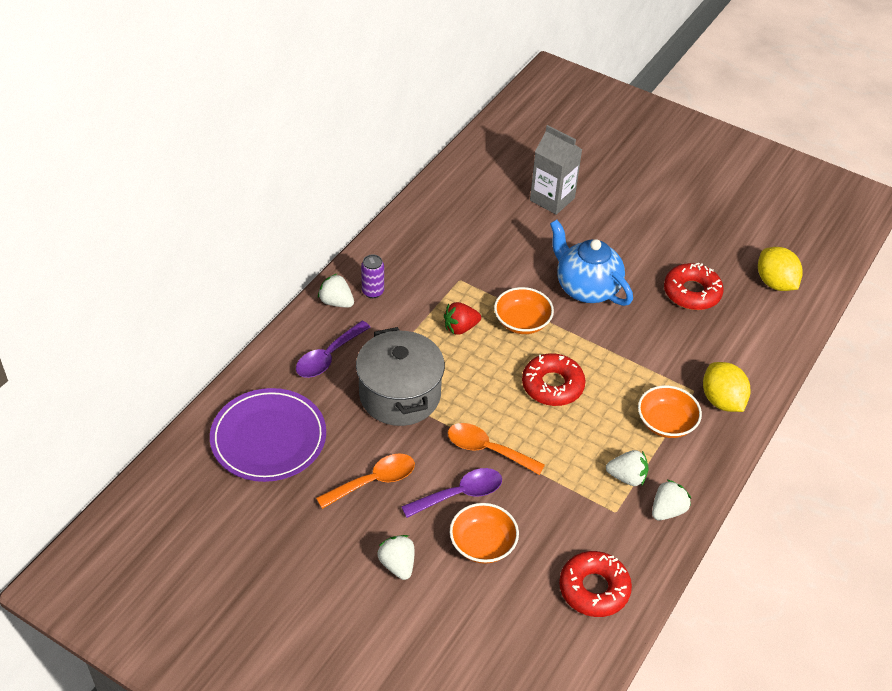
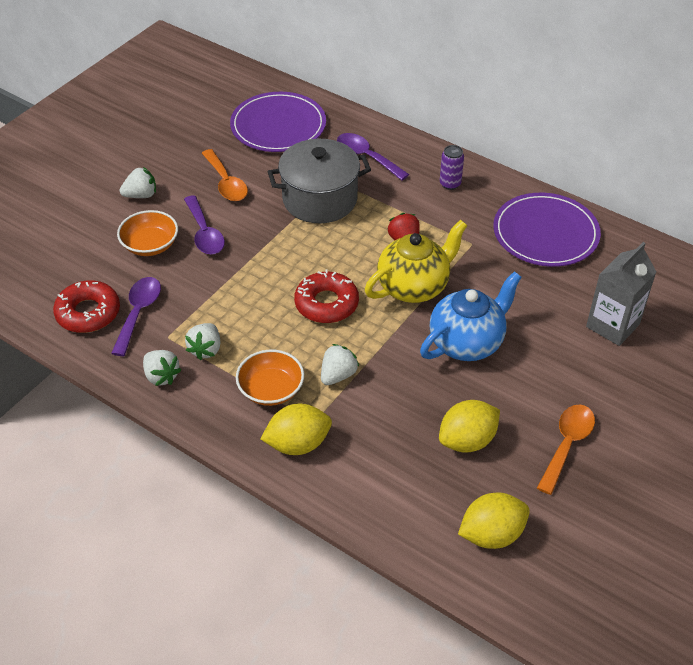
camera: 95 degrees right, 0 degrees up
white strawberry [318,274,354,308] -> white strawberry moved to [321,344,359,385]
orange spoon [448,423,545,475] -> orange spoon moved to [537,404,595,495]
orange bowl [494,287,554,334] -> yellow teapot [365,220,468,303]
red donut [664,263,724,310] -> yellow lemon [439,400,500,453]
none -> purple spoon [111,277,161,356]
none -> purple plate [493,193,601,267]

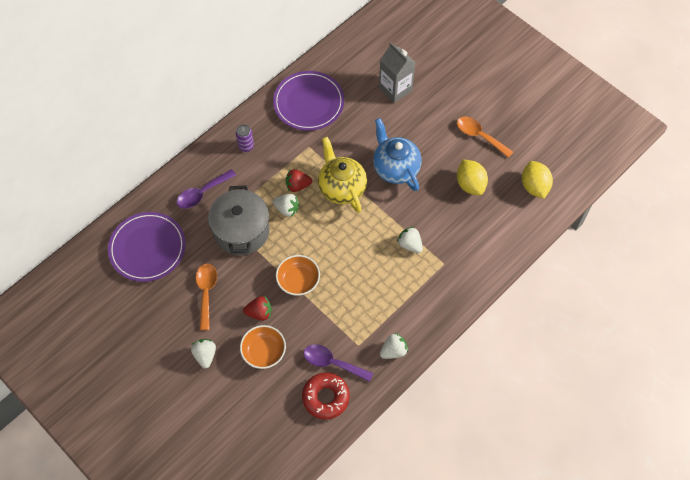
camera: 80 degrees left, 15 degrees up
purple spoon [184,195,225,254] -> red strawberry [243,296,272,321]
white strawberry [185,323,221,360] -> white strawberry moved to [273,194,300,217]
orange spoon [202,149,248,201] -> orange spoon turned 75 degrees counterclockwise [196,263,217,330]
orange bowl [236,350,304,406] -> orange bowl moved to [276,255,320,296]
yellow lemon [261,404,332,455] -> none
red donut [294,270,359,323] -> none

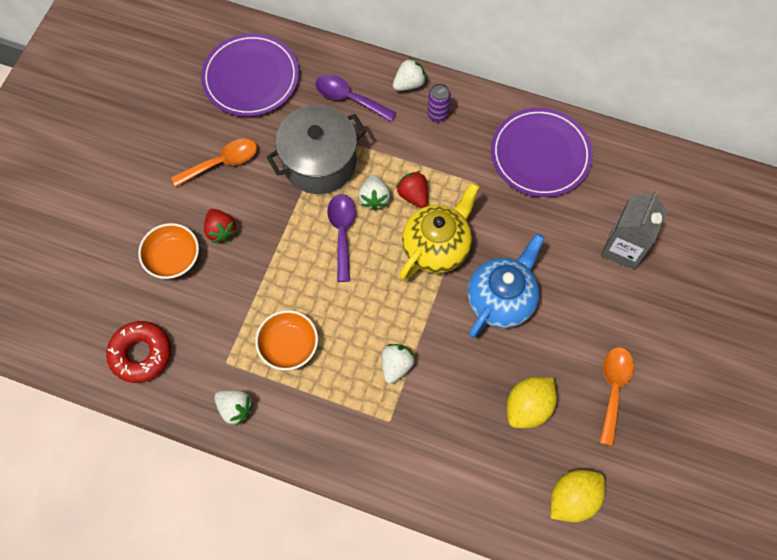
camera: 65 degrees right, 5 degrees up
white strawberry [191,339,216,368] -> white strawberry moved to [393,58,427,91]
orange bowl [276,255,320,296] -> orange bowl moved to [255,310,318,370]
purple spoon [304,344,373,382] -> purple spoon moved to [327,194,356,282]

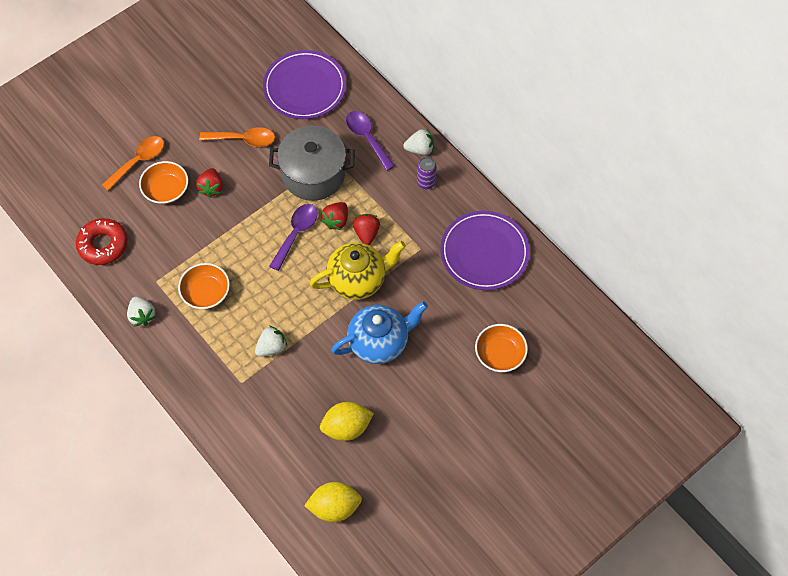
camera: 30 degrees right, 5 degrees down
white strawberry [358,175,390,210] -> red strawberry [321,202,348,230]
orange spoon [599,347,634,446] -> orange spoon moved to [102,136,164,191]
grey carton [601,191,667,270] -> orange bowl [475,324,528,372]

